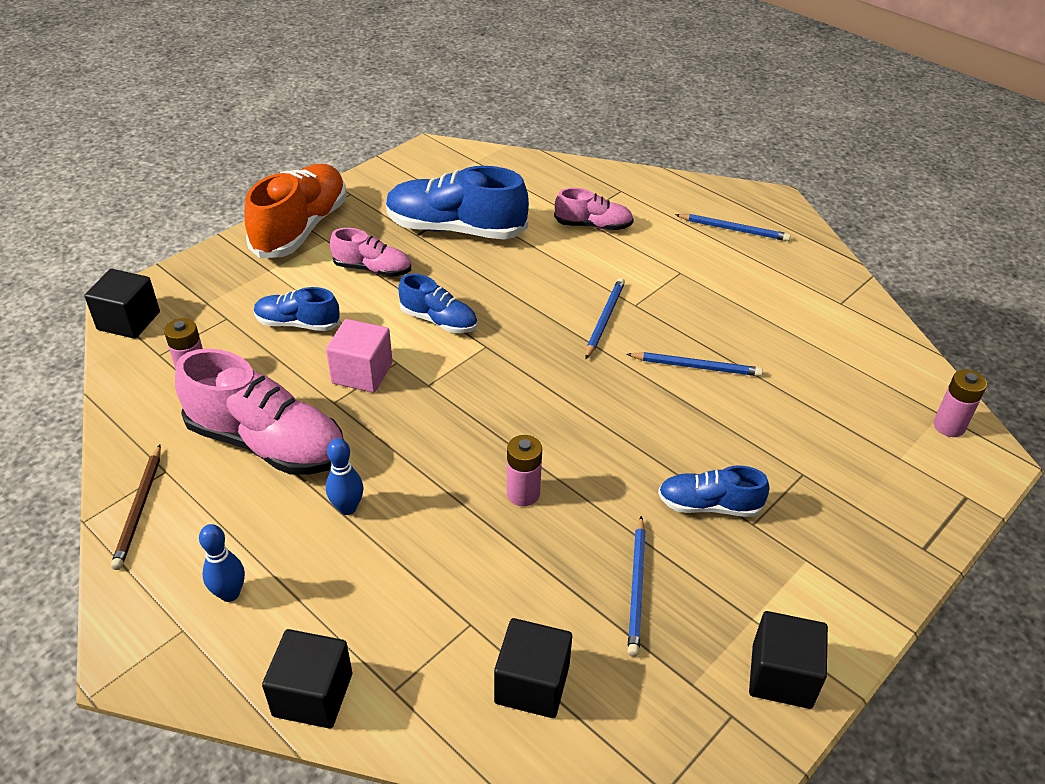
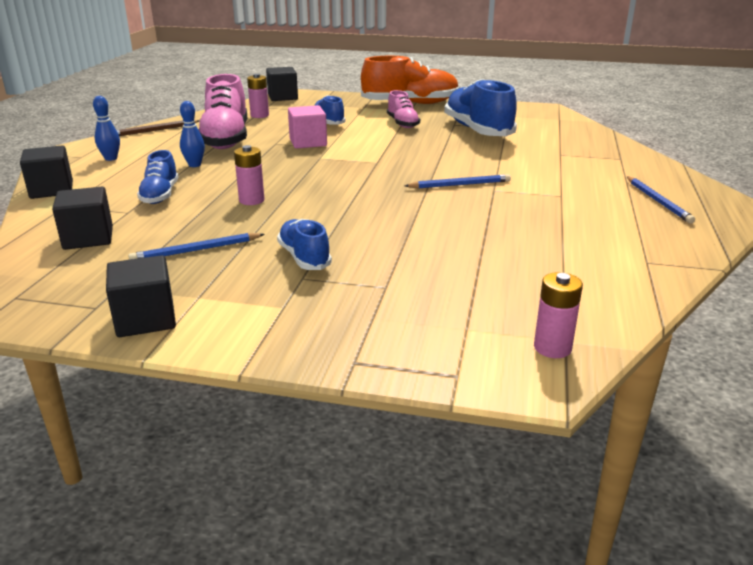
camera: 60 degrees right, 15 degrees down
blue shoe [398,274,478,333] -> blue shoe moved to [137,150,178,204]
pink shoe [554,188,634,230] -> none
blue pencil [626,352,763,376] -> none

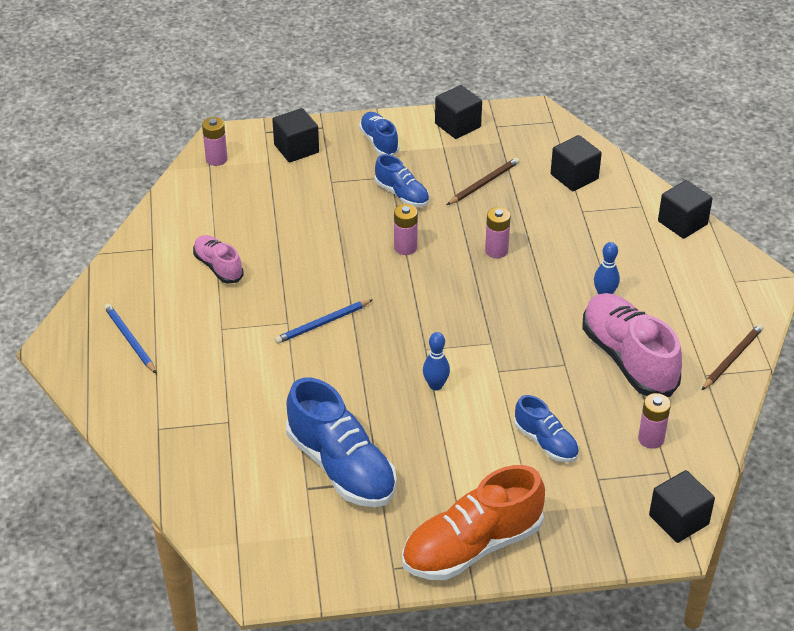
camera: 160 degrees right, 15 degrees up
blue bowling pin [93,96,120,161] -> blue bowling pin moved to [423,332,450,390]
blue pencil [128,233,265,260] -> brown pencil [447,157,519,205]
blue shoe [137,150,178,204] -> blue shoe moved to [359,112,399,156]
pink cube [288,105,327,149] -> none
pink shoe [387,90,420,128] -> pink shoe moved to [193,235,244,284]
none -> black cube [272,108,319,162]
none -> pink battery [394,204,418,255]

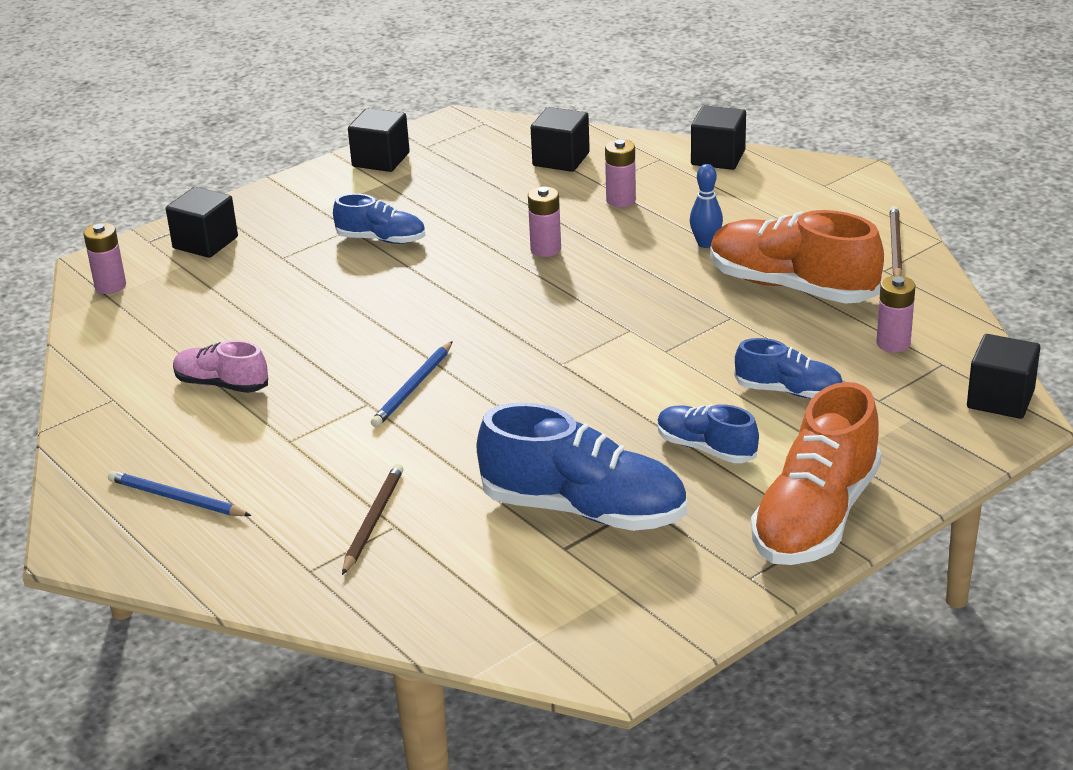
camera: 30 degrees left, 10 degrees down
blue shoe [359,112,399,156] -> blue shoe moved to [657,404,759,463]
pink battery [394,204,418,255] -> pink battery moved to [605,139,636,207]
blue bowling pin [423,332,450,390] -> none
brown pencil [447,157,519,205] -> brown pencil moved to [342,464,403,575]
pink shoe [582,293,682,397] -> orange shoe [710,210,884,304]

